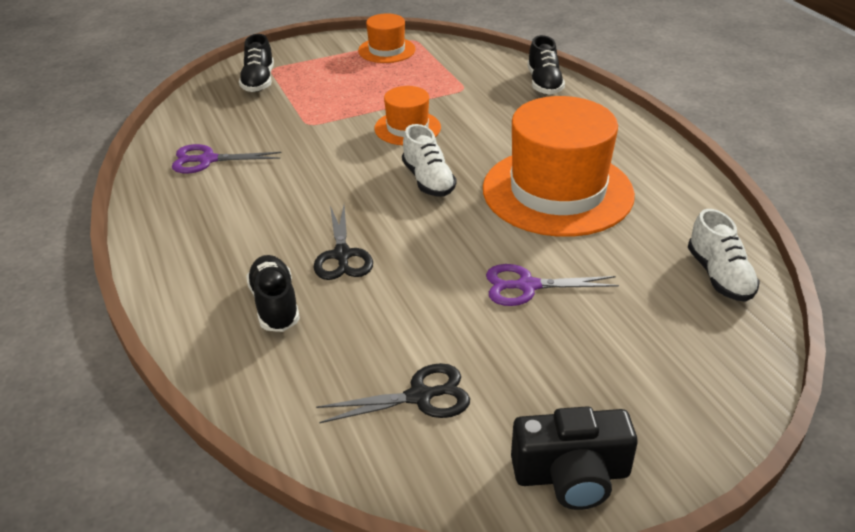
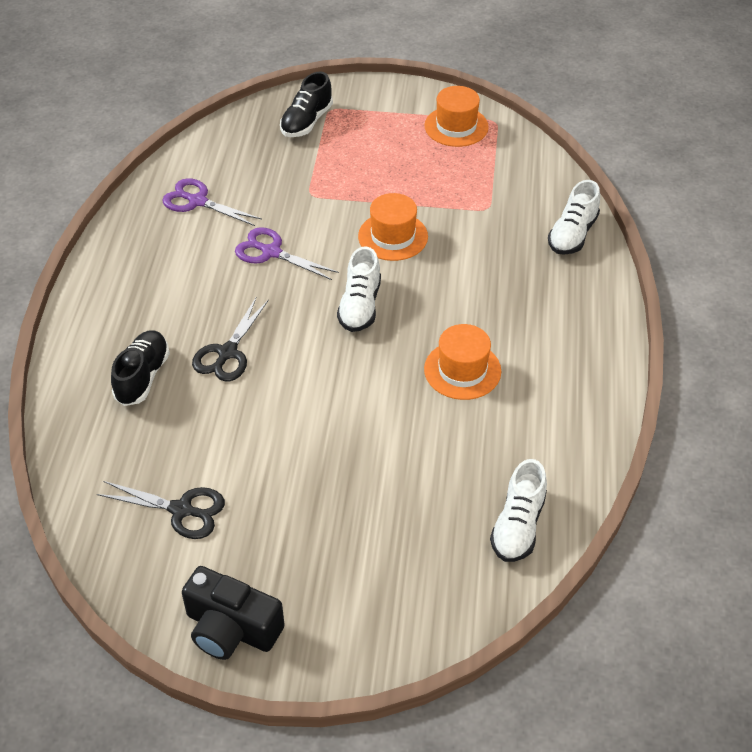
camera: 30 degrees right, 10 degrees up
orange hat [483,96,635,237] -> orange hat [424,324,501,400], size x0.50
purple scissors [486,264,619,306] -> purple scissors moved to [235,227,339,280]
black shoe [527,35,565,94] -> white shoe [548,180,600,255]

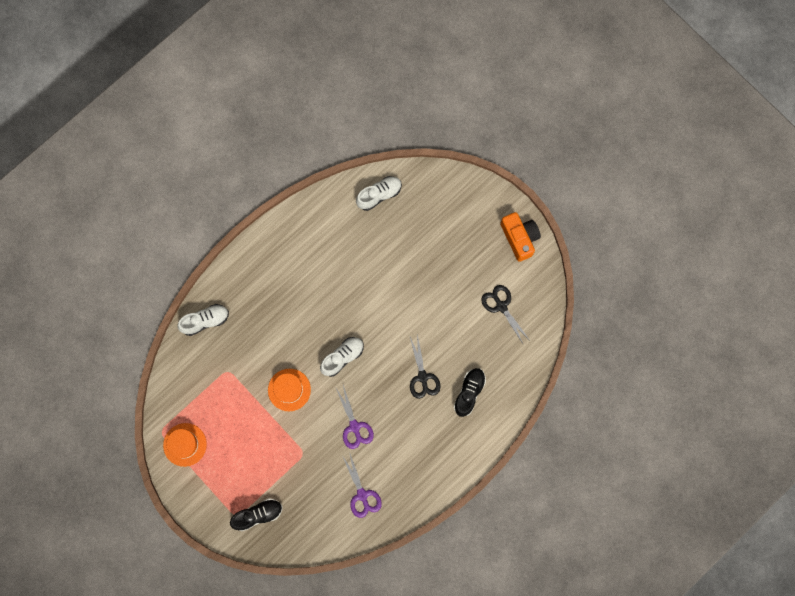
camera: 140 degrees left, 30 degrees up
black shoe [111,330,170,406] -> black shoe turned 150 degrees clockwise [454,368,486,417]
black camera [182,566,285,660] -> orange camera [500,212,541,262]
black scissors [192,298,269,381] -> black scissors turned 105 degrees clockwise [410,334,441,399]
orange hat [424,324,501,400] -> none

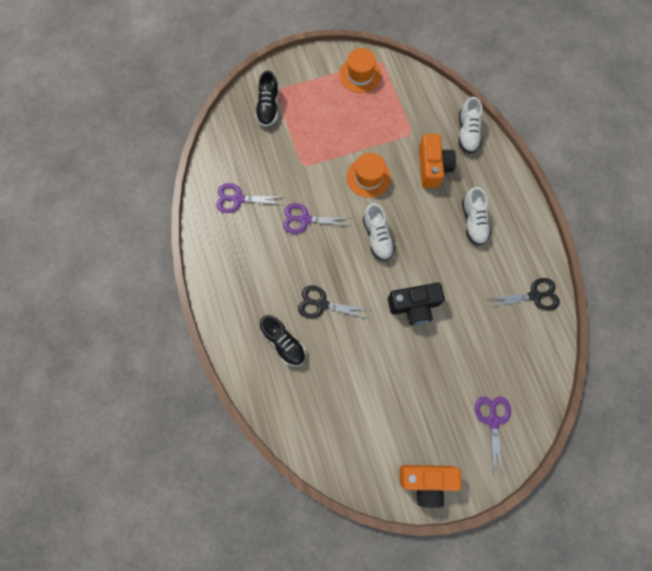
camera: 115 degrees right, 5 degrees down
white shoe [356,176,402,211] -> white shoe moved to [462,187,491,246]
black scissors [481,285,529,343] -> black scissors moved to [486,278,560,311]
none -> black camera [388,283,445,325]
none -> orange camera [419,134,456,188]
none -> purple scissors [475,397,511,475]

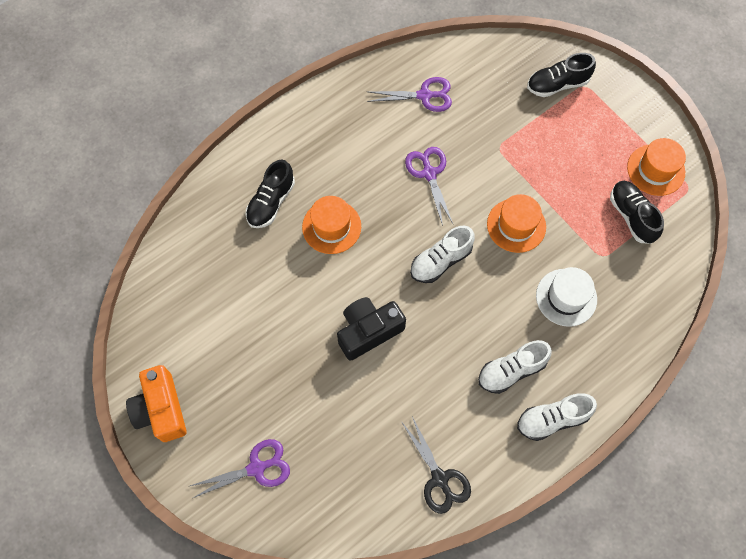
camera: 70 degrees right, 5 degrees down
purple scissors [216,183,285,213] -> purple scissors turned 105 degrees clockwise [367,77,452,112]
black scissors [298,285,372,319] -> orange hat [302,196,361,254]
black camera [388,283,445,325] -> black camera turned 90 degrees clockwise [337,297,406,361]
orange camera [419,134,456,188] -> white hat [536,267,597,327]
white shoe [458,97,482,154] -> white shoe moved to [517,393,597,441]
none -> black shoe [610,181,664,244]

